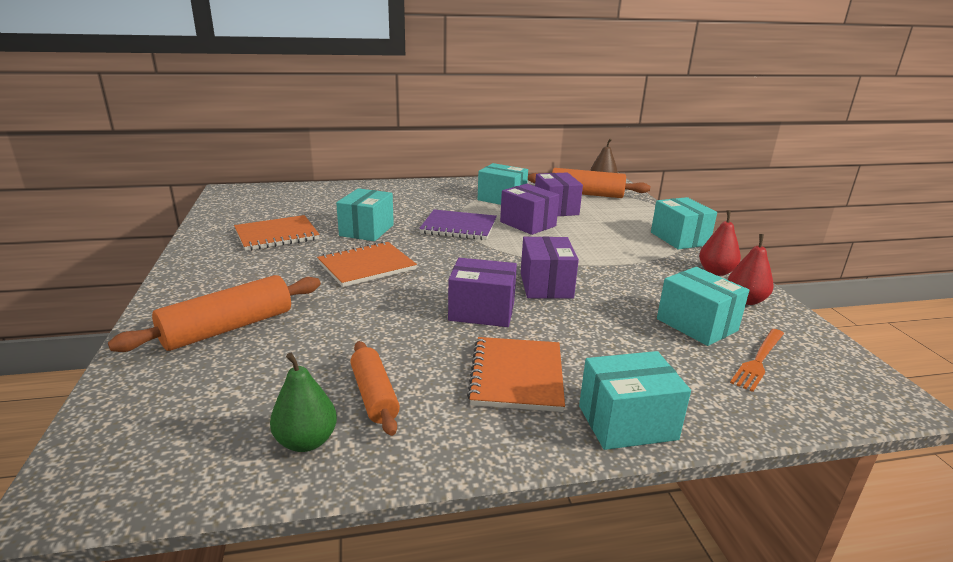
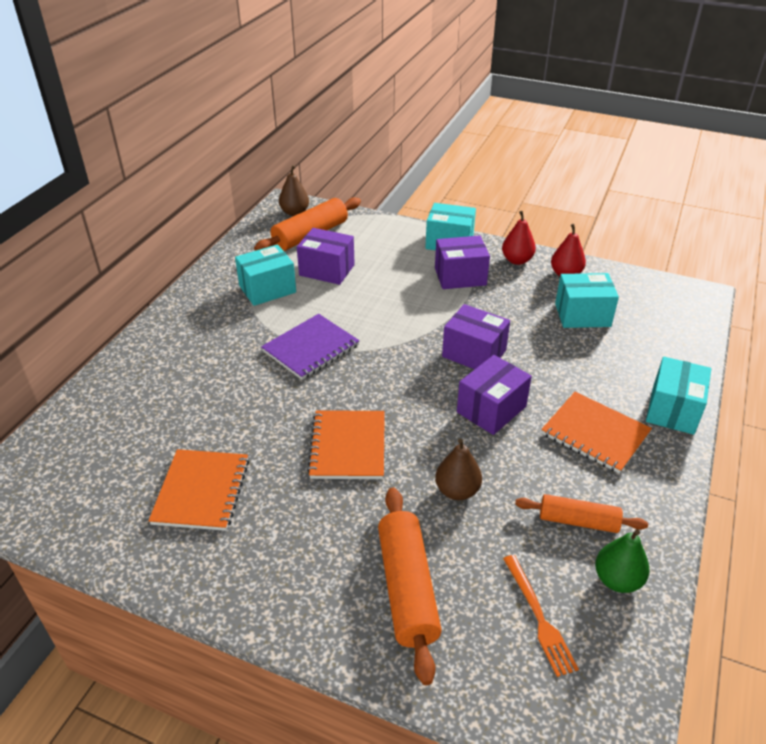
camera: 55 degrees left, 15 degrees up
turquoise box [336,188,394,241] -> none
purple box [500,184,559,235] -> purple box moved to [435,236,490,289]
orange fork [730,329,784,392] -> orange fork moved to [503,555,579,677]
none -> brown pear [435,439,482,500]

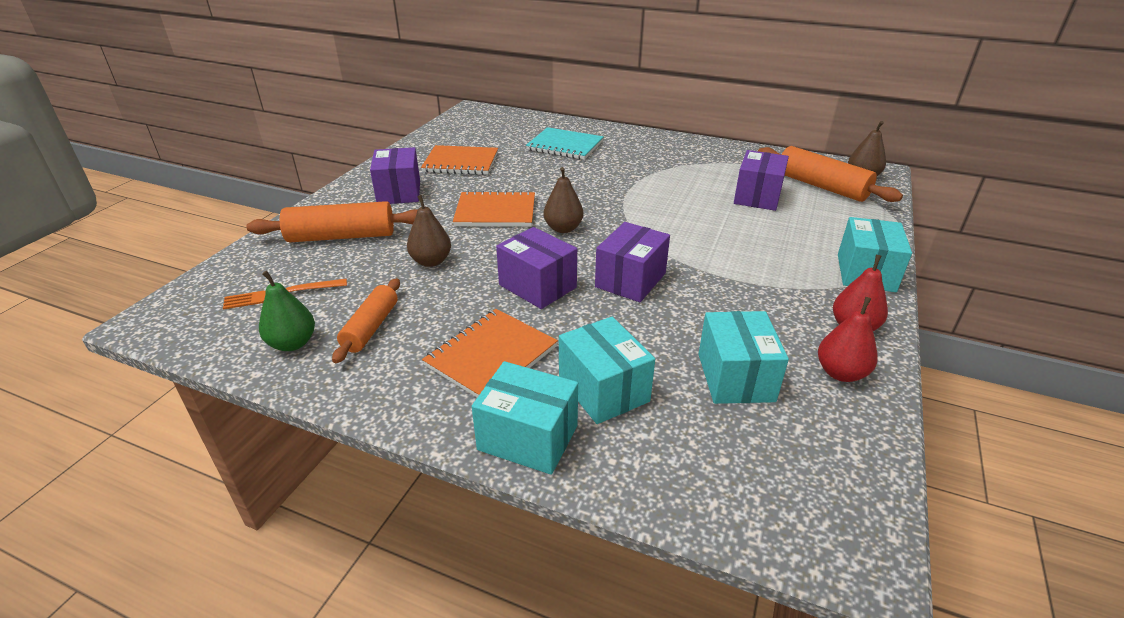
camera: 90 degrees right, 5 degrees down
turquoise box [235,244,296,306] -> turquoise box moved to [559,317,655,424]
purple notebook [261,314,360,380] -> none
purple box [435,236,490,289] -> purple box moved to [370,147,420,204]
none -> turquoise notebook [526,127,604,160]
none -> brown pear [543,167,583,233]

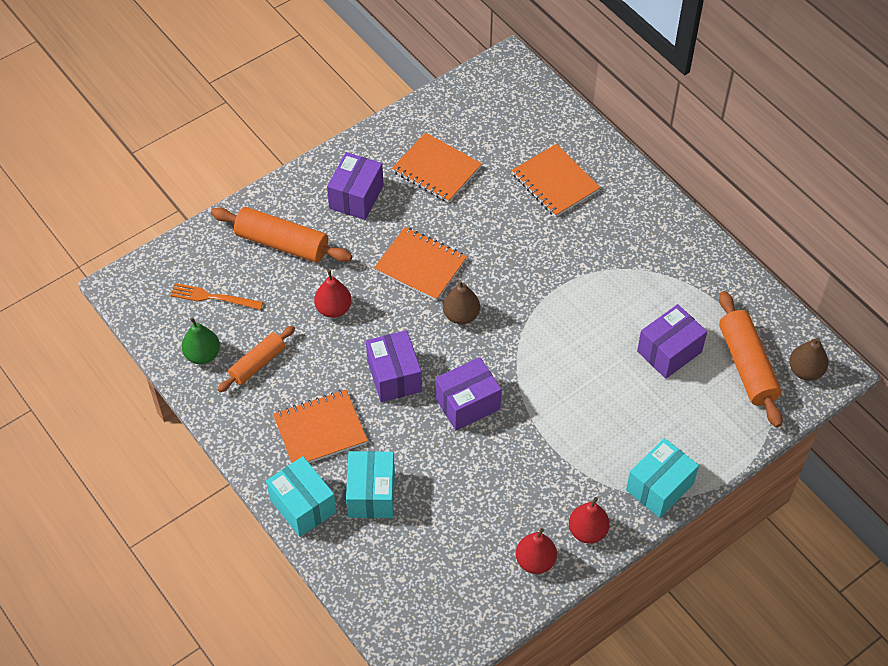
camera: 30 degrees right, 20 degrees up
brown pear [407,195,451,267] -> red pear [314,270,352,318]
turquoise notebook [526,127,604,160] -> orange notebook [512,144,601,217]
turquoise box [698,311,789,404] -> none

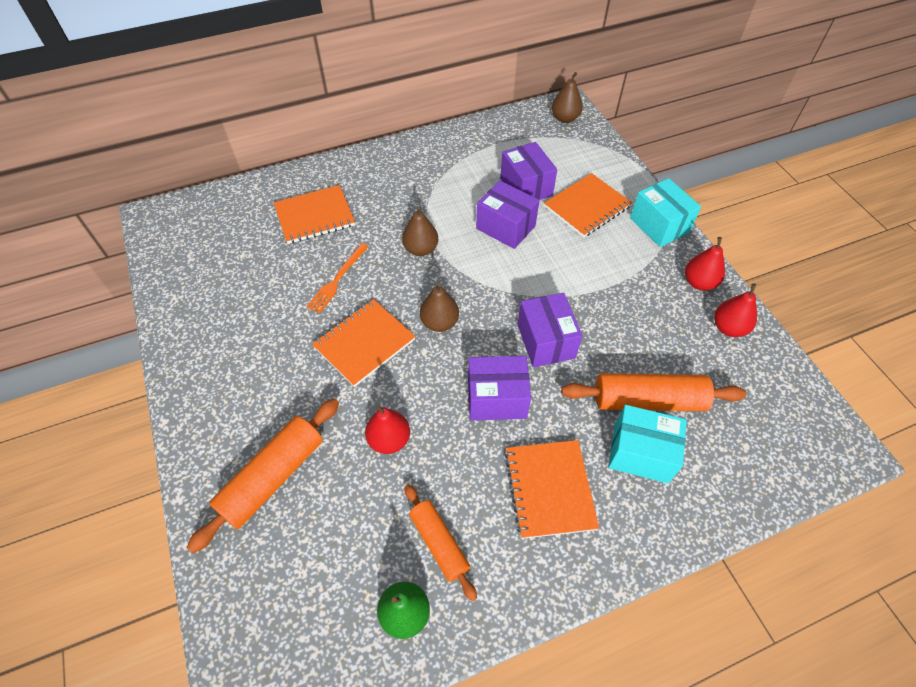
camera: 75 degrees left, 0 degrees up
orange fork [170,283,263,310] -> orange fork moved to [306,243,368,313]
turquoise box [266,456,336,537] -> none
purple box [327,152,384,220] -> purple box moved to [476,181,539,249]
orange notebook [392,132,482,203] -> orange notebook moved to [544,173,632,238]
orange rolling pin [719,291,783,428] -> orange rolling pin moved to [561,373,746,411]
none -> brown pear [402,206,438,256]

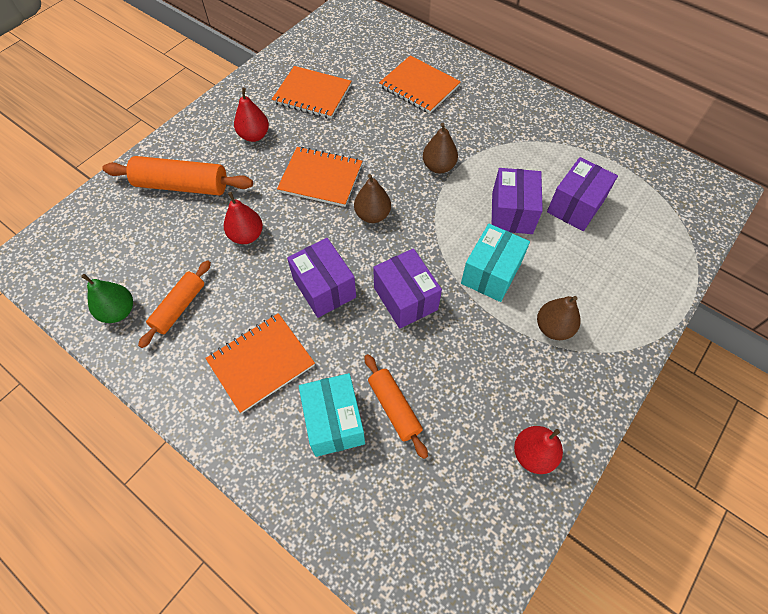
camera: 60 degrees right, 5 degrees up
orange fork [306,243,368,313] -> none
purple box [518,293,582,367] -> purple box turned 75 degrees counterclockwise [373,248,442,329]
orange notebook [544,173,632,238] -> orange notebook moved to [272,66,352,119]
brown pear [552,72,583,123] -> brown pear moved to [537,296,581,340]
orange rolling pin [561,373,746,411] -> orange rolling pin [364,354,428,459], size x0.64
turquoise box [630,178,701,247] -> turquoise box moved to [461,224,530,302]
red pear [685,237,725,291] -> red pear moved to [234,88,269,142]

